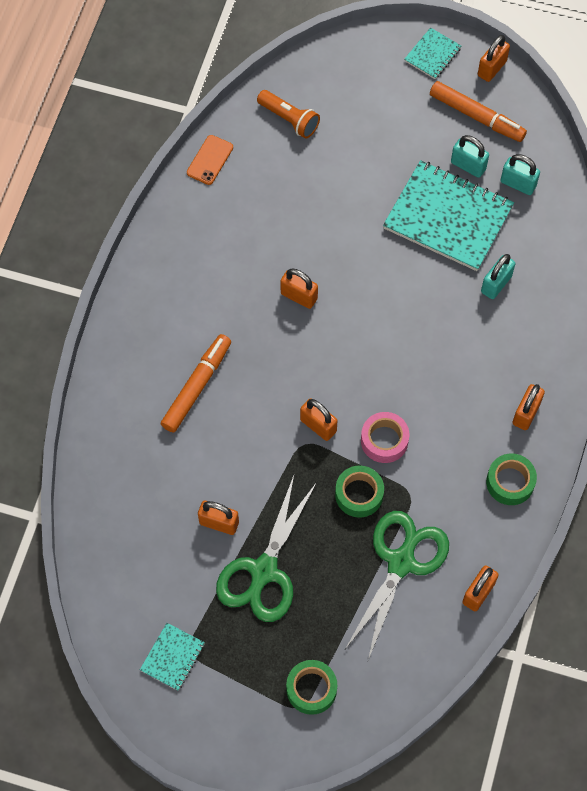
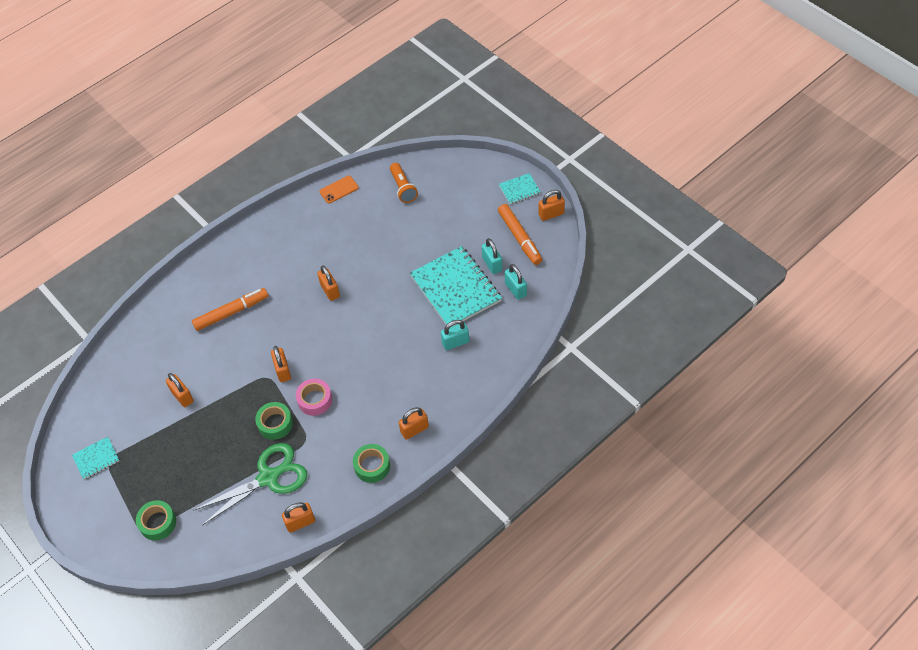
camera: 35 degrees right, 10 degrees down
green scissors [216,476,317,622] -> none

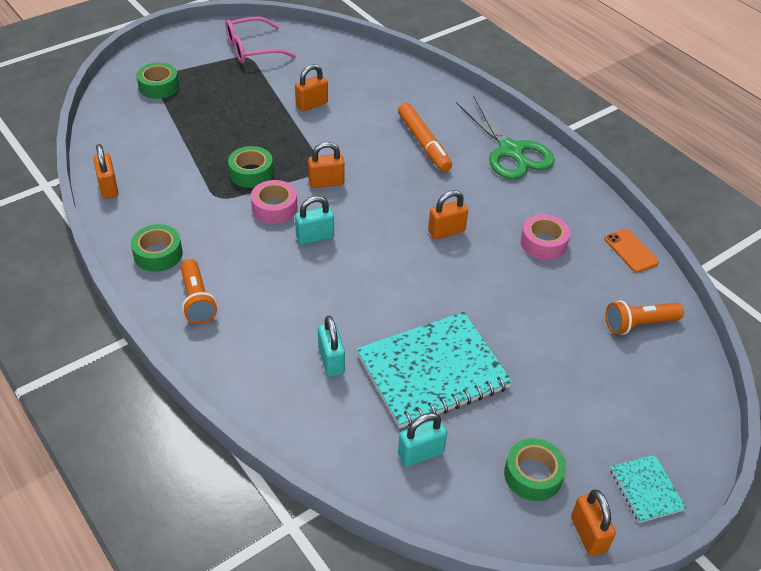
camera: 90 degrees right, 10 degrees down
turquoise notebook [72,437,119,480] -> pink glasses [225,17,296,63]
green scissors [194,443,307,526] -> green scissors moved to [456,96,555,179]
orange padlock [399,407,429,440] -> orange flashlight [181,259,217,324]
turquoise padlock [482,238,502,274] -> turquoise padlock moved to [295,196,334,245]
orange marker [498,204,542,265] -> green tape [504,438,566,501]
none -> pink tape [521,214,570,260]

